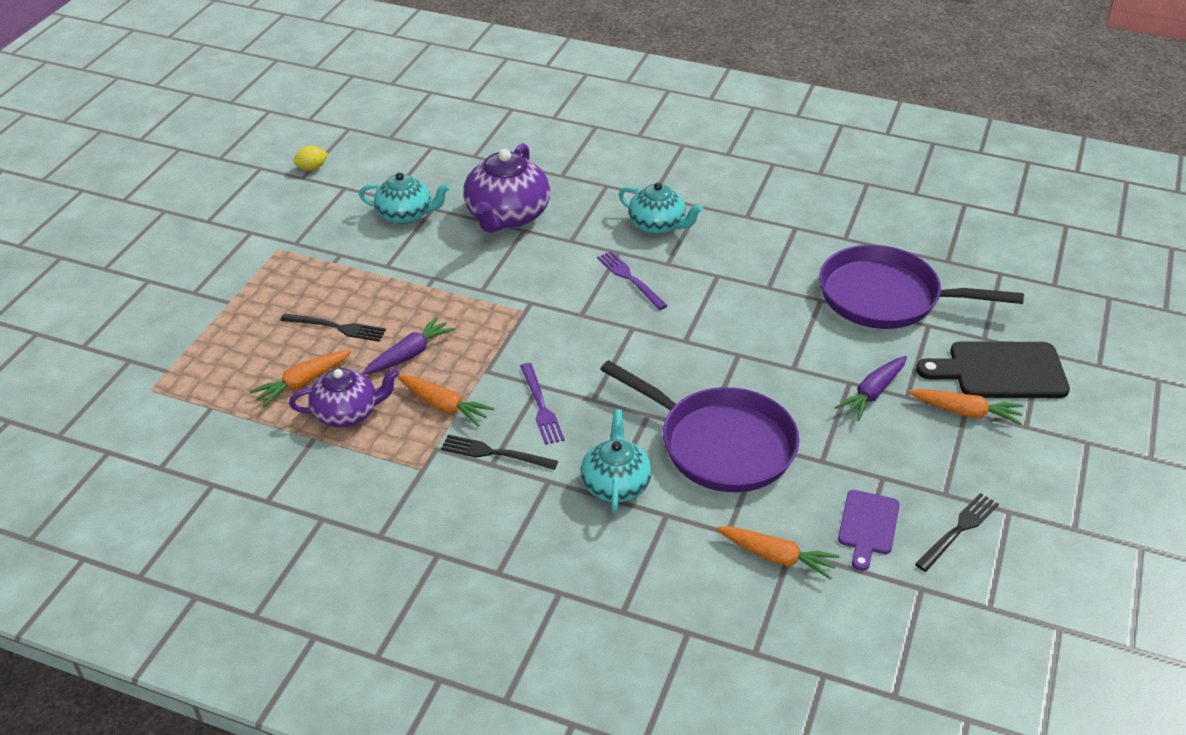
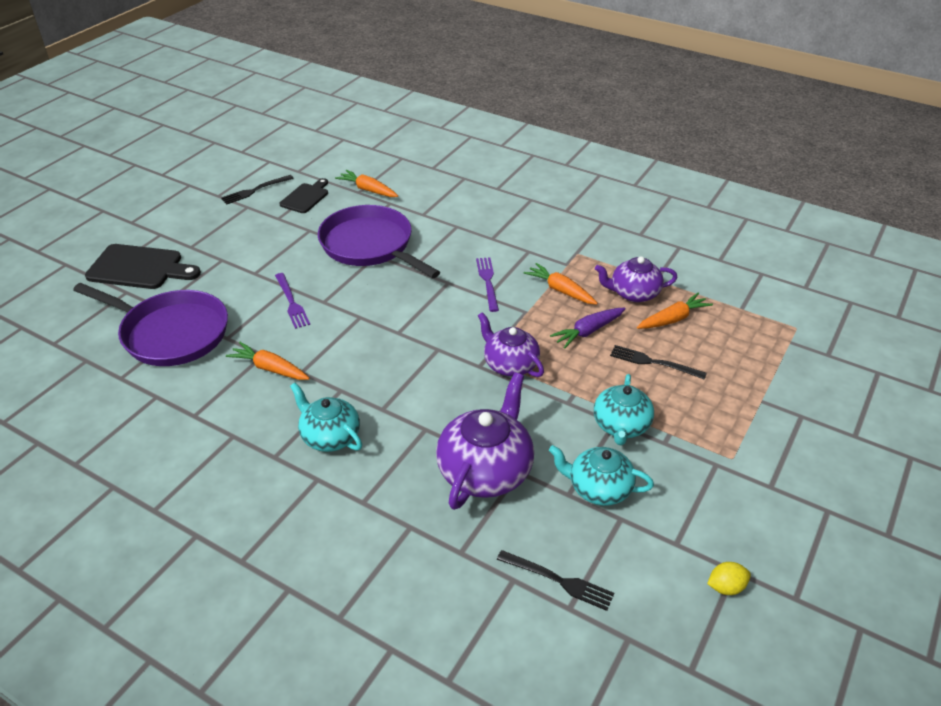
camera: 170 degrees left, 0 degrees up
black fork [441,435,558,470] -> black fork moved to [497,550,614,611]
turquoise teapot [581,409,652,513] -> turquoise teapot moved to [594,374,654,446]
purple fork [597,251,668,310] -> purple fork moved to [275,273,310,329]
purple carrot [835,356,907,421] -> none
purple cutting board [838,490,900,571] -> black cutting board [279,178,328,213]
orange carrot [908,389,1023,425] -> orange carrot moved to [226,342,310,380]
none -> purple teapot [478,312,544,377]

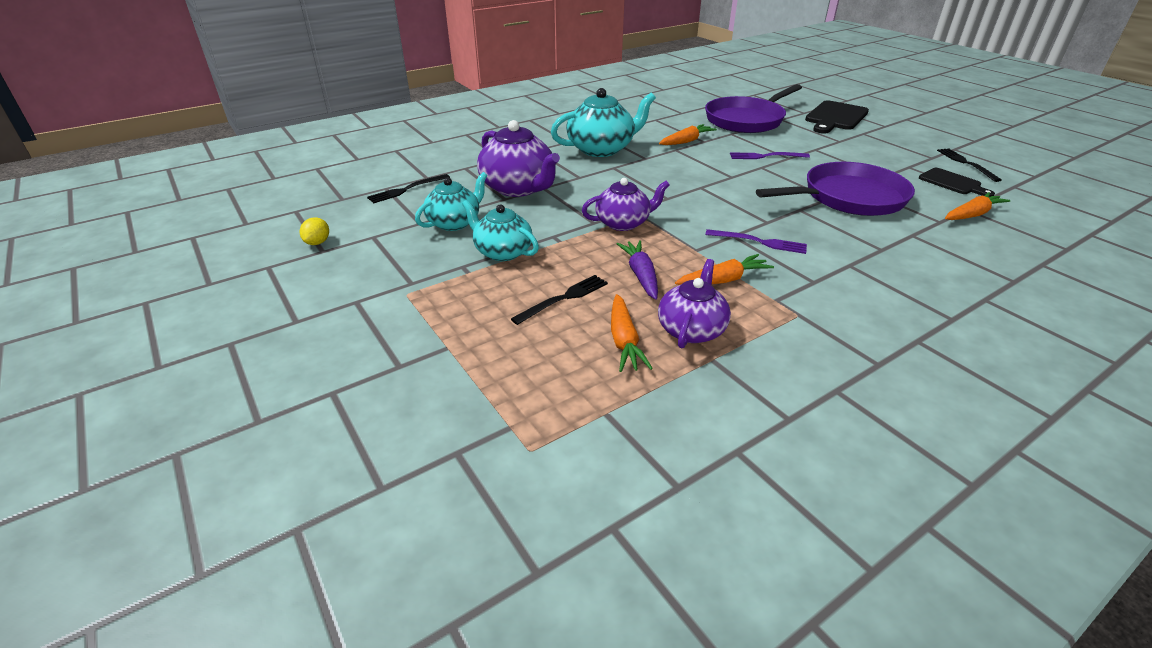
camera: 115 degrees right, 5 degrees down
turquoise teapot [290,383,362,452] -> turquoise teapot [551,88,656,157], size x1.53

